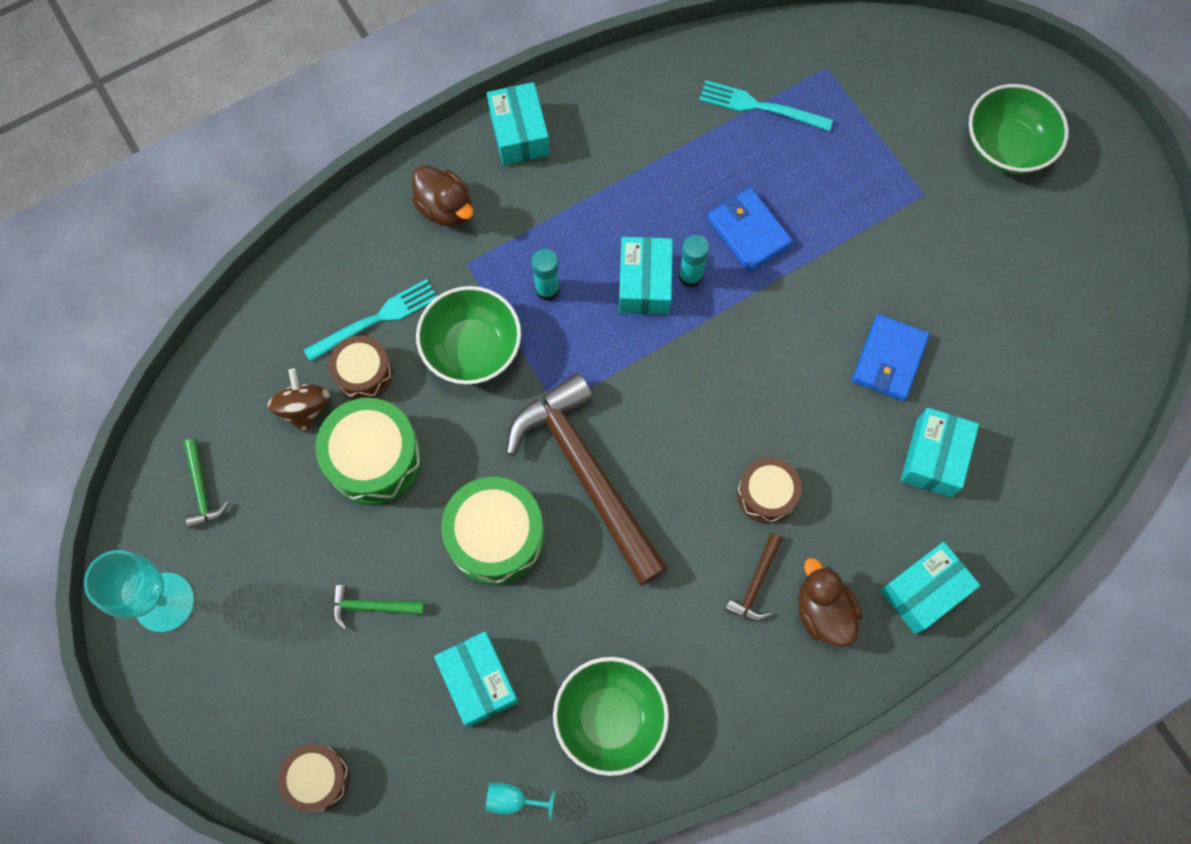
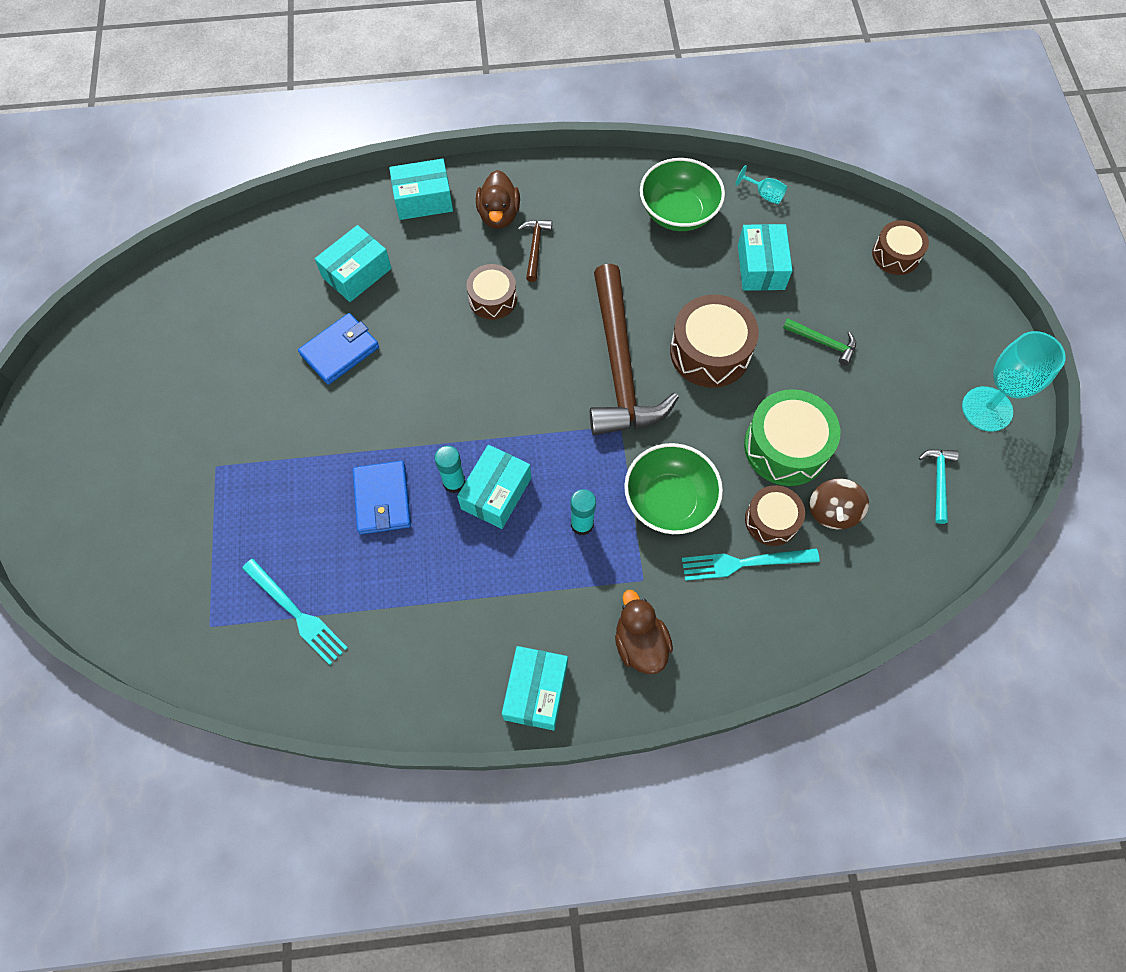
camera: 155 degrees left, 5 degrees down
green hammer [184,439,229,529] -> turquoise hammer [919,449,959,524]
green drum [441,477,544,585] -> brown drum [670,295,759,388]
brown hammer [725,533,783,622] -> brown hammer turned 45 degrees counterclockwise [518,220,552,282]
green bowl [969,84,1069,174] -> none

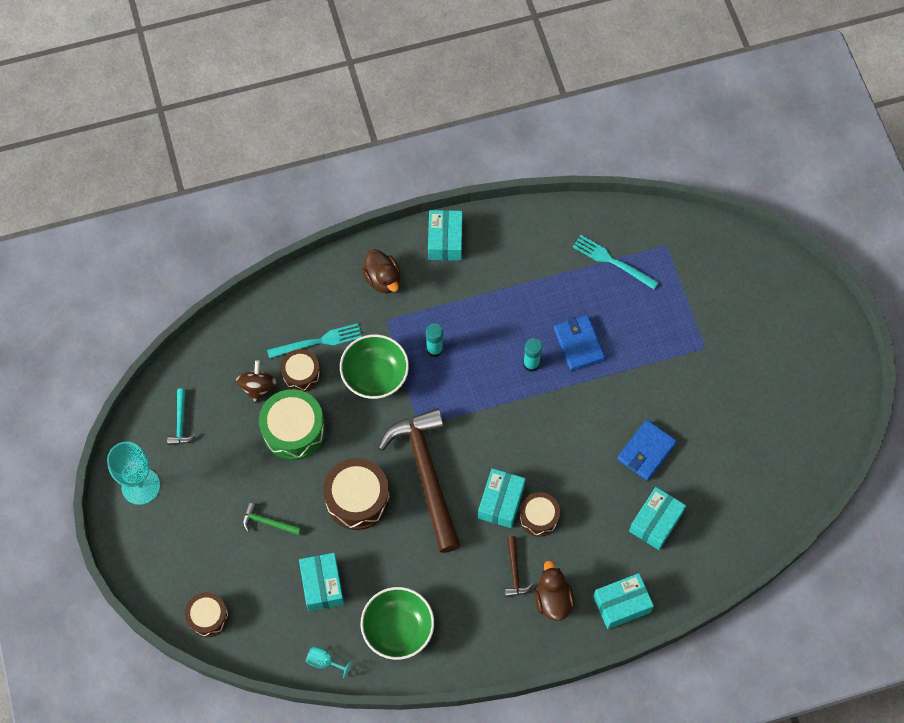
camera: 170 degrees right, 0 degrees up
turquoise box [457,445,531,529] -> turquoise box moved to [478,468,526,528]

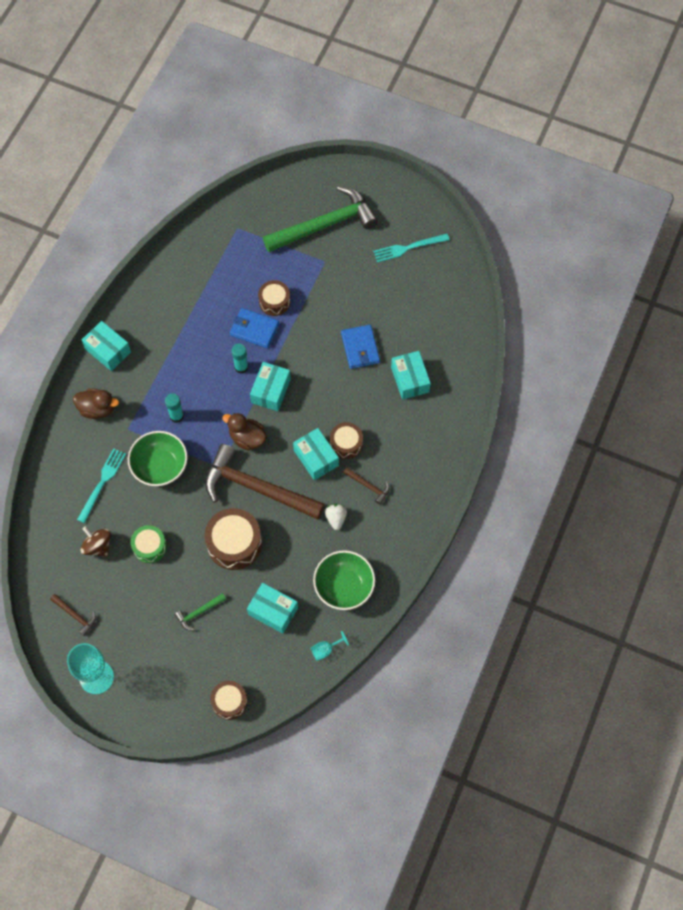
camera: 50 degrees left, 0 degrees up
turquoise hammer [167,388,196,445] -> brown hammer [50,594,96,636]
green drum [259,389,325,460] -> green drum [131,525,167,563], size x0.62
brown drum [280,349,321,392] -> brown drum moved to [258,280,290,316]
brown duck [535,560,575,621] -> brown duck moved to [222,413,267,451]
turquoise fork [573,235,659,289] -> turquoise fork moved to [373,234,449,262]
turquoise box [594,573,654,629] -> turquoise box moved to [250,362,291,411]
none -> green hammer [263,186,378,252]
none -> white strawberry [325,504,347,530]

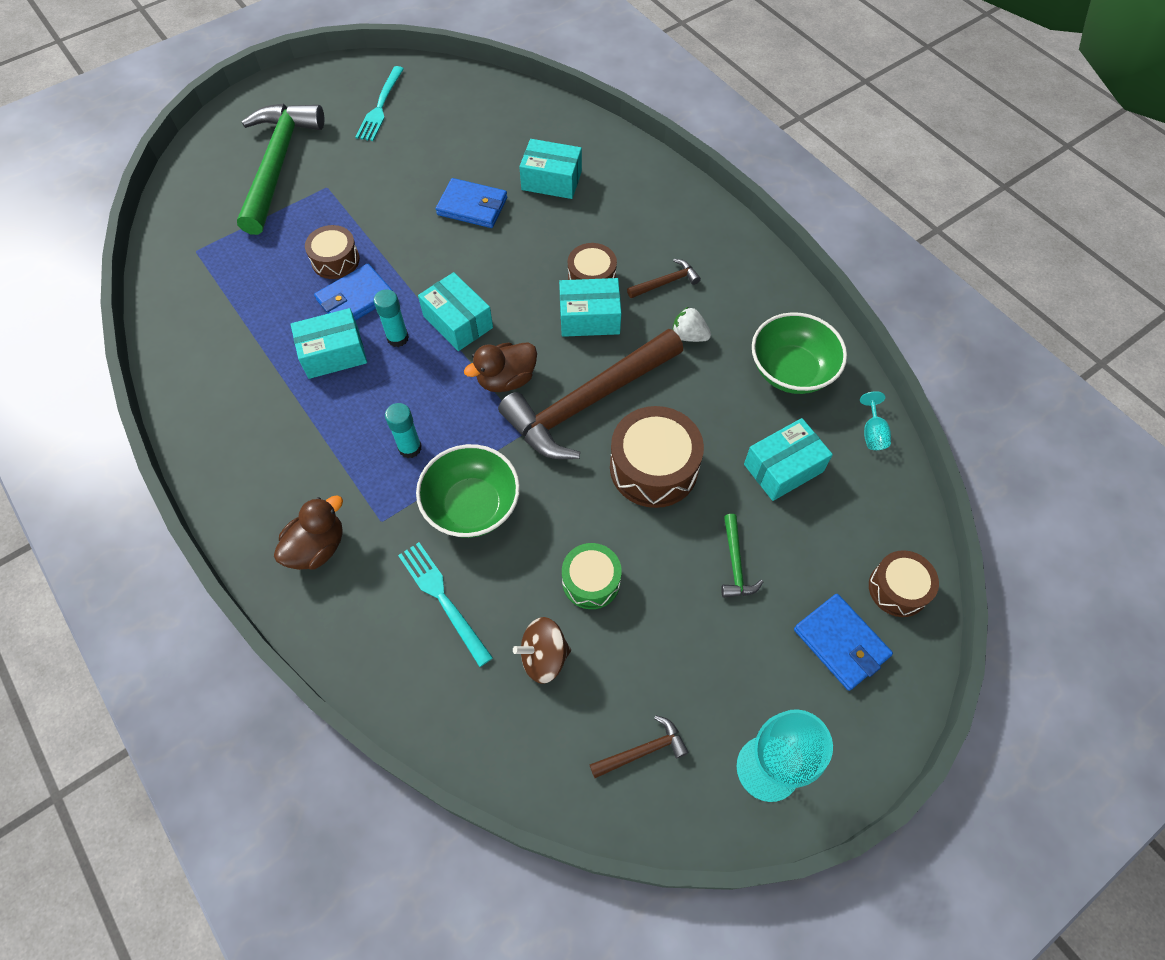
camera: 60 degrees left, 5 degrees down
turquoise box [82,321,131,371] -> turquoise box moved to [291,308,367,379]
none -> blue wallet [794,594,893,691]

